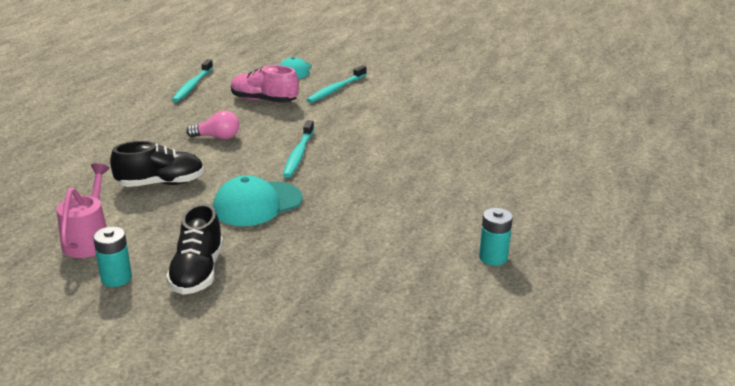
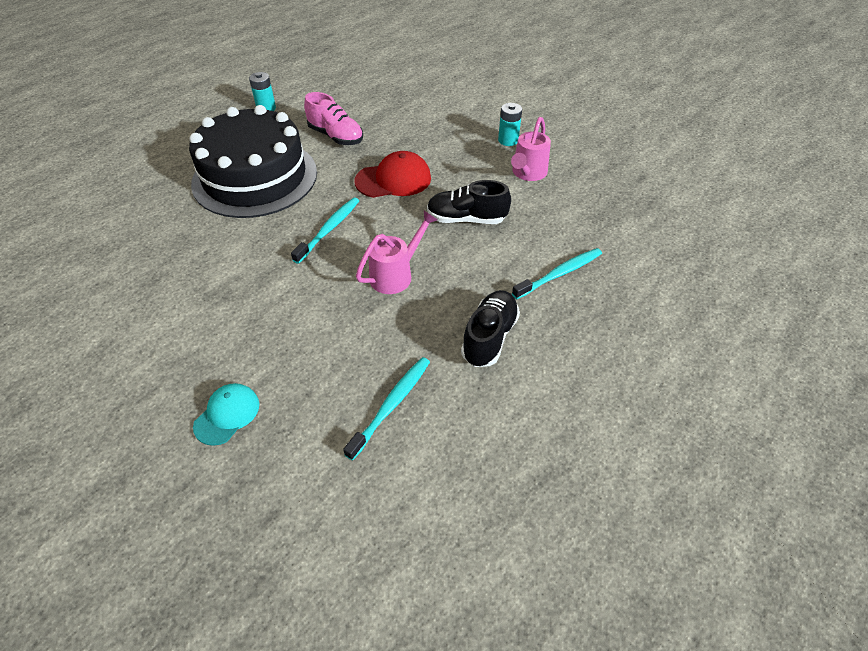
camera: 160 degrees left, 20 degrees up
black shoe [166,204,223,295] -> black shoe moved to [461,290,520,367]
pink light bulb [186,110,239,139] -> pink watering can [356,211,438,294]
turquoise cap [213,175,303,226] -> red cap [354,151,431,198]
pink shoe [231,65,299,103] -> pink shoe moved to [304,92,363,145]
turquoise toothbrush [306,65,367,103] -> turquoise toothbrush moved to [512,248,602,299]
none -> black cake [189,105,317,218]

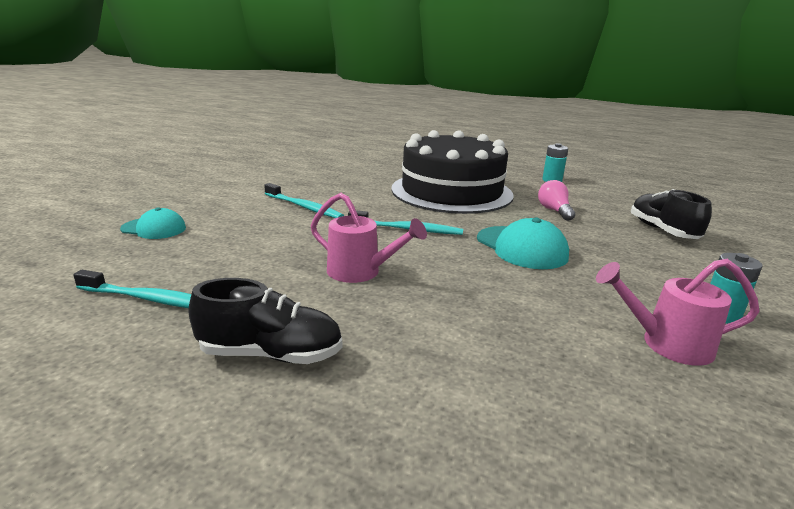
camera: 70 degrees right, 25 degrees down
pink shoe [304,92,363,145] -> pink light bulb [538,180,575,221]
red cap [354,151,431,198] -> turquoise cap [477,218,569,269]
black shoe [427,180,511,224] -> black shoe moved to [631,189,712,239]
turquoise toothbrush [512,248,602,299] -> turquoise toothbrush moved to [264,183,344,218]

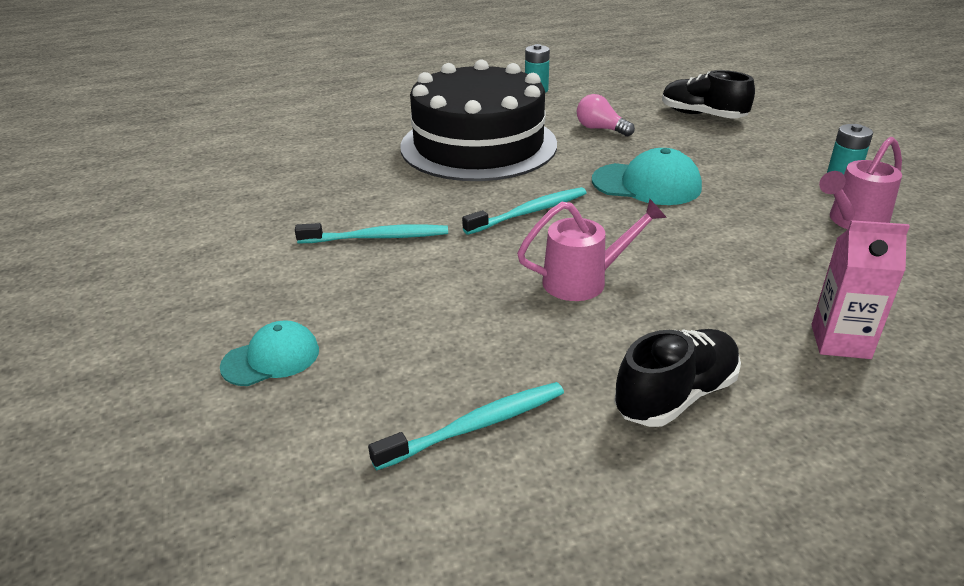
camera: 40 degrees left, 10 degrees up
none -> pink carton [811,220,910,359]

